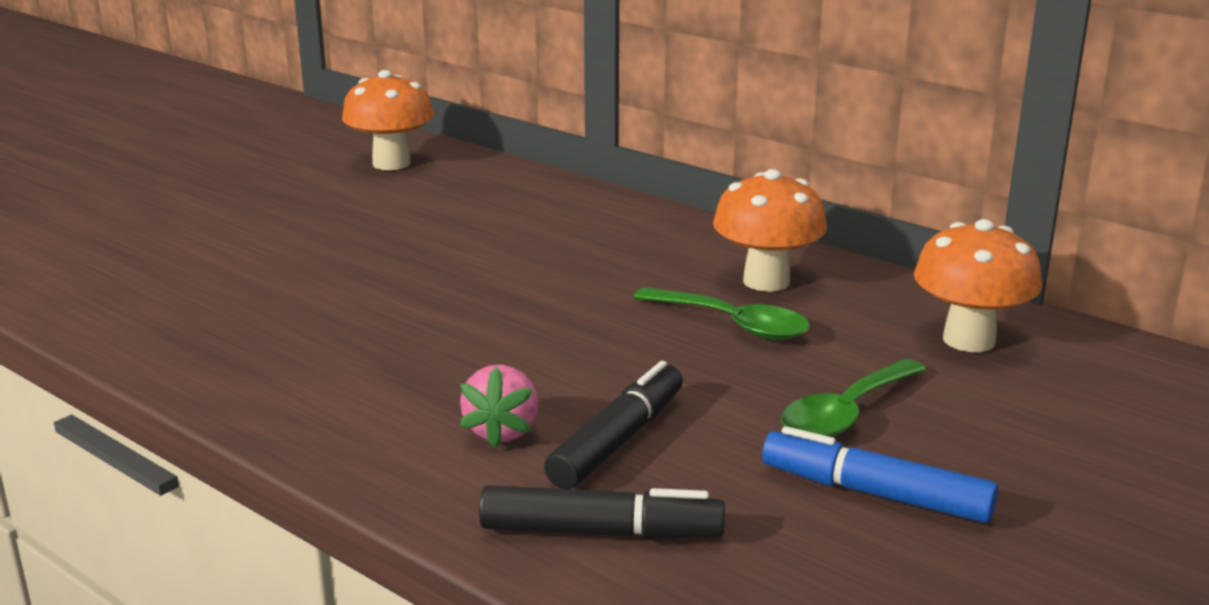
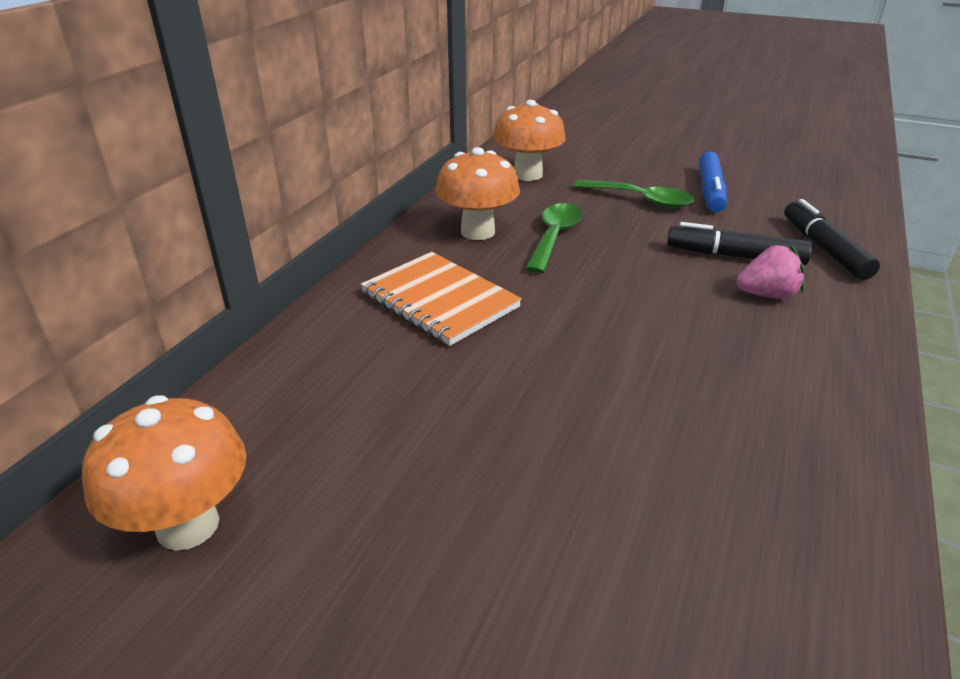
camera: 105 degrees left, 10 degrees up
none -> orange notebook [360,252,522,346]

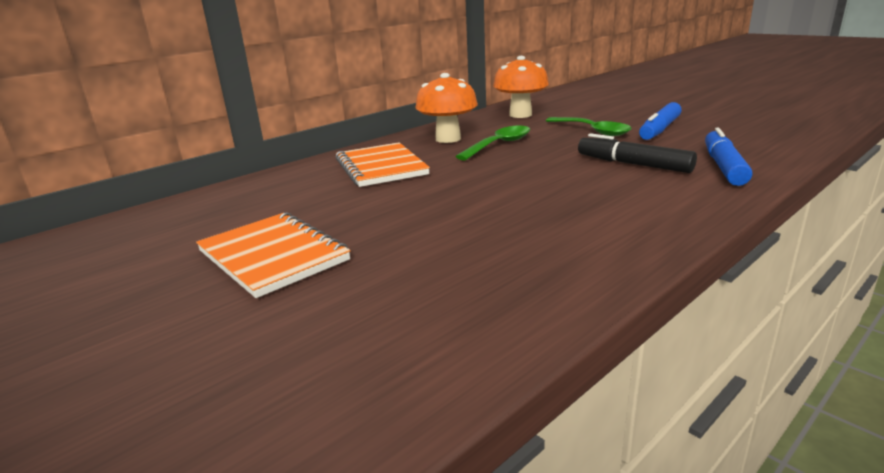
camera: 25 degrees right, 10 degrees down
orange mushroom [82,396,246,551] -> none
pink strawberry [737,245,805,299] -> none
black marker [785,199,880,280] -> blue marker [705,128,752,186]
none -> orange notebook [196,212,350,298]

